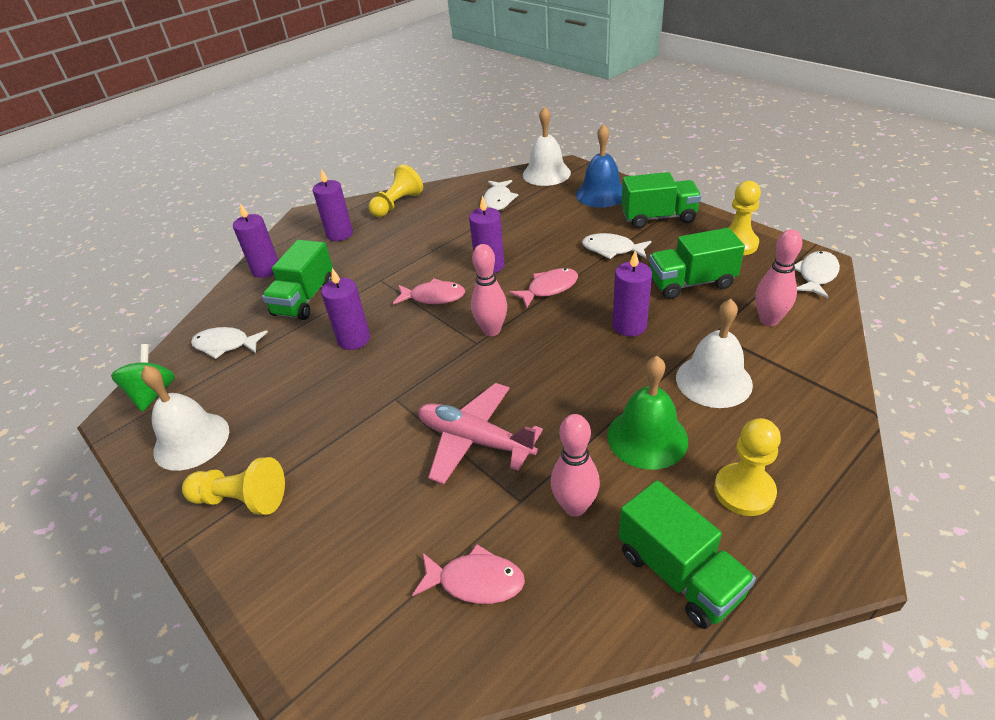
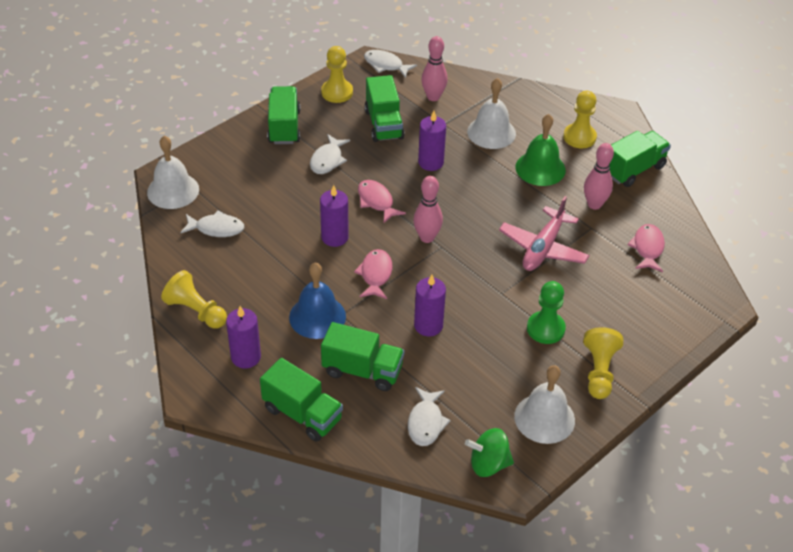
camera: 95 degrees left, 5 degrees up
purple candle [233,203,278,278] -> green truck [260,358,343,442]
blue bell [576,124,622,208] -> blue bell moved to [289,263,346,339]
none -> green pawn [527,281,566,344]

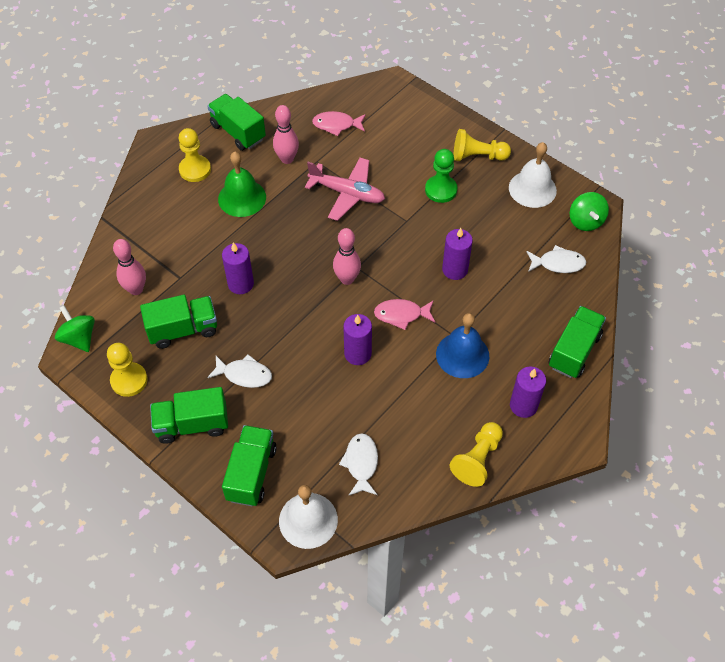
camera: 95 degrees left, 10 degrees up
green truck [321,322,404,391] -> green truck moved to [222,425,277,506]
pink fish [358,180,406,223] -> none
white fish [364,50,417,78] -> green spinning top [55,306,95,352]
white bell [467,78,516,149] -> none

